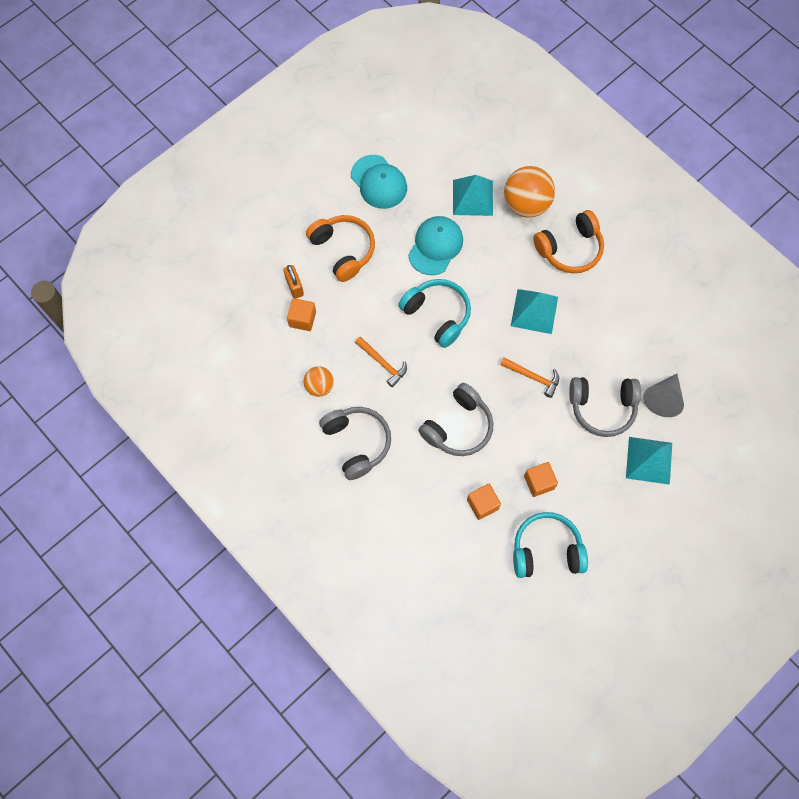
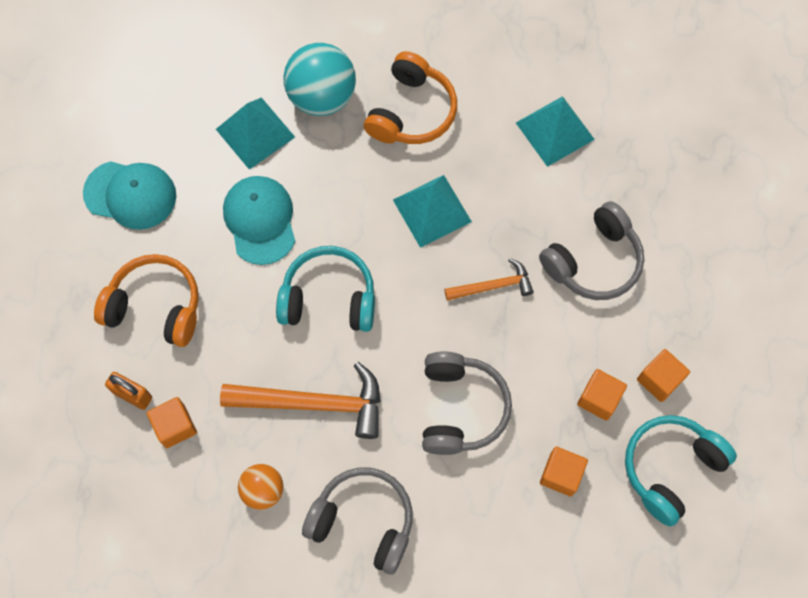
camera: 40 degrees left, 0 degrees up
orange hammer [355,336,407,387] -> orange hammer [220,362,380,439], size x1.78
orange ball [504,166,555,218] -> turquoise ball [283,43,356,116]
turquoise pyramid [626,437,672,485] -> turquoise pyramid moved to [516,96,595,167]
grey cone [643,374,684,417] -> none
none -> orange cube [637,349,690,402]

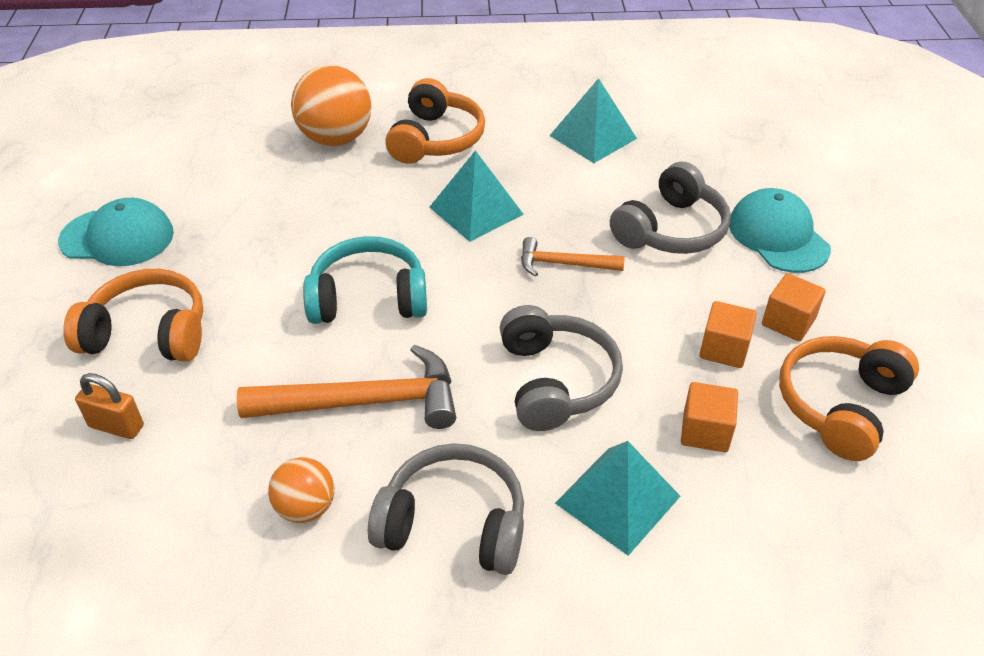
camera: 10 degrees left, 25 degrees down
orange cube [147,397,197,448] -> none
turquoise pyramid [216,97,295,170] -> turquoise pyramid moved to [555,441,681,556]
turquoise cap [223,176,295,265] -> turquoise cap moved to [729,188,831,273]
turquoise ball [283,43,356,116] -> orange ball [291,65,371,146]
orange hammer [444,258,534,301] -> orange hammer turned 150 degrees counterclockwise [521,237,625,276]
turquoise headphones [625,415,737,527] -> orange headphones [779,336,919,461]

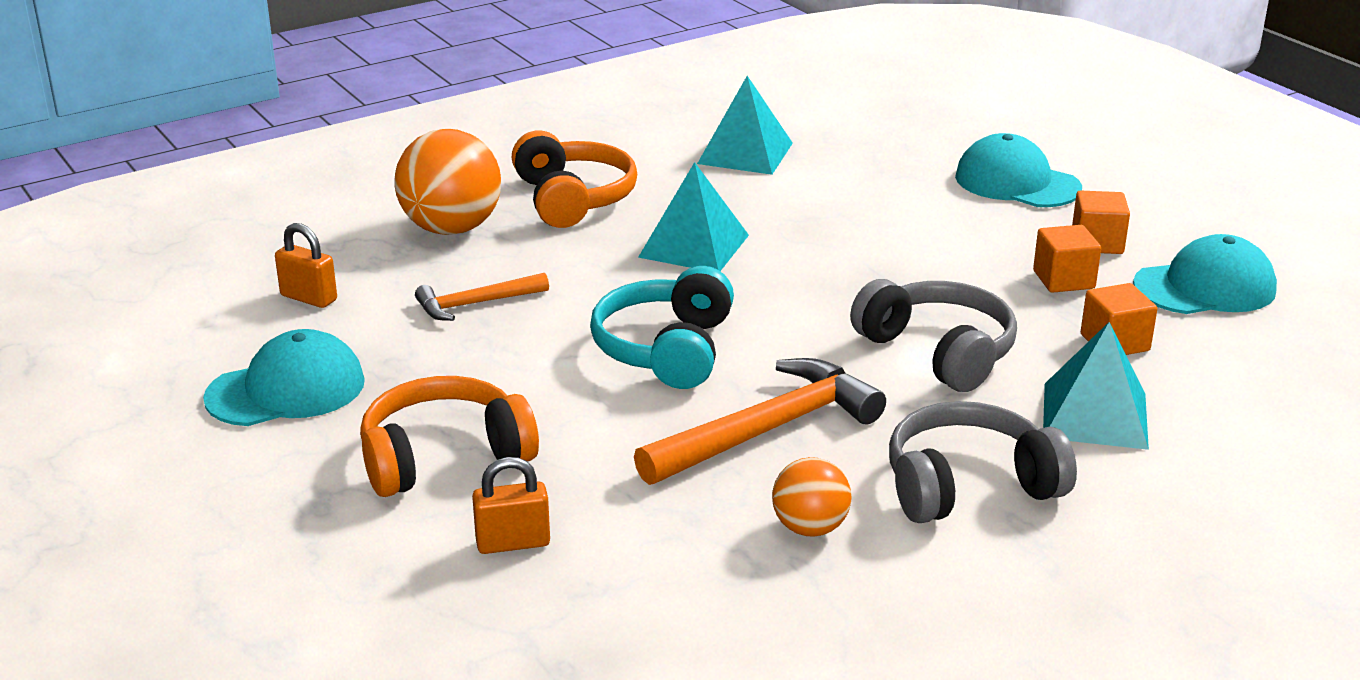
camera: 30 degrees left, 15 degrees down
turquoise headphones [303,236,427,324] -> turquoise headphones turned 45 degrees counterclockwise [590,266,734,389]
orange hammer [521,237,625,276] -> orange hammer moved to [415,273,549,321]
grey headphones [610,162,731,254] -> none
orange headphones [779,336,919,461] -> turquoise cap [1133,234,1277,314]
none -> orange padlock [275,223,337,308]

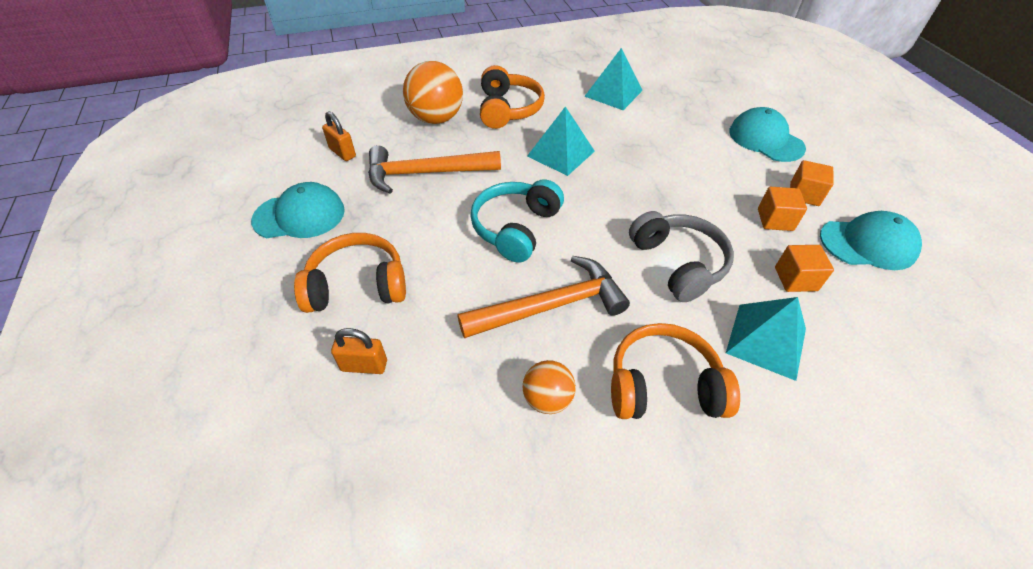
camera: 15 degrees right, 20 degrees up
orange hammer [415,273,549,321] -> orange hammer [368,145,501,193], size x1.78
grey headphones [889,401,1077,523] -> orange headphones [611,323,740,419]

